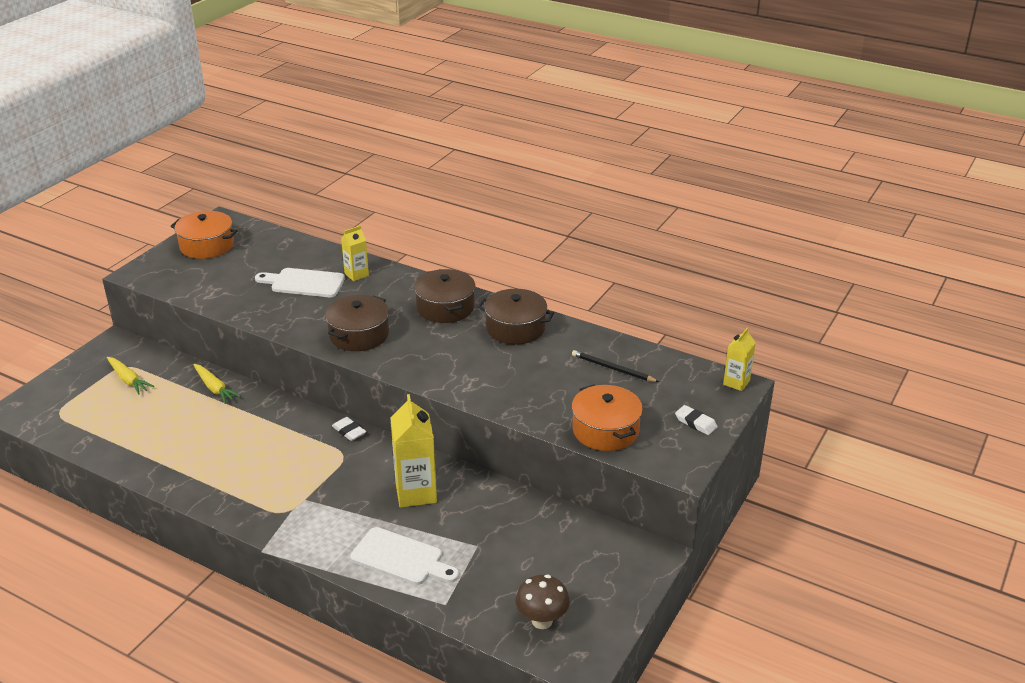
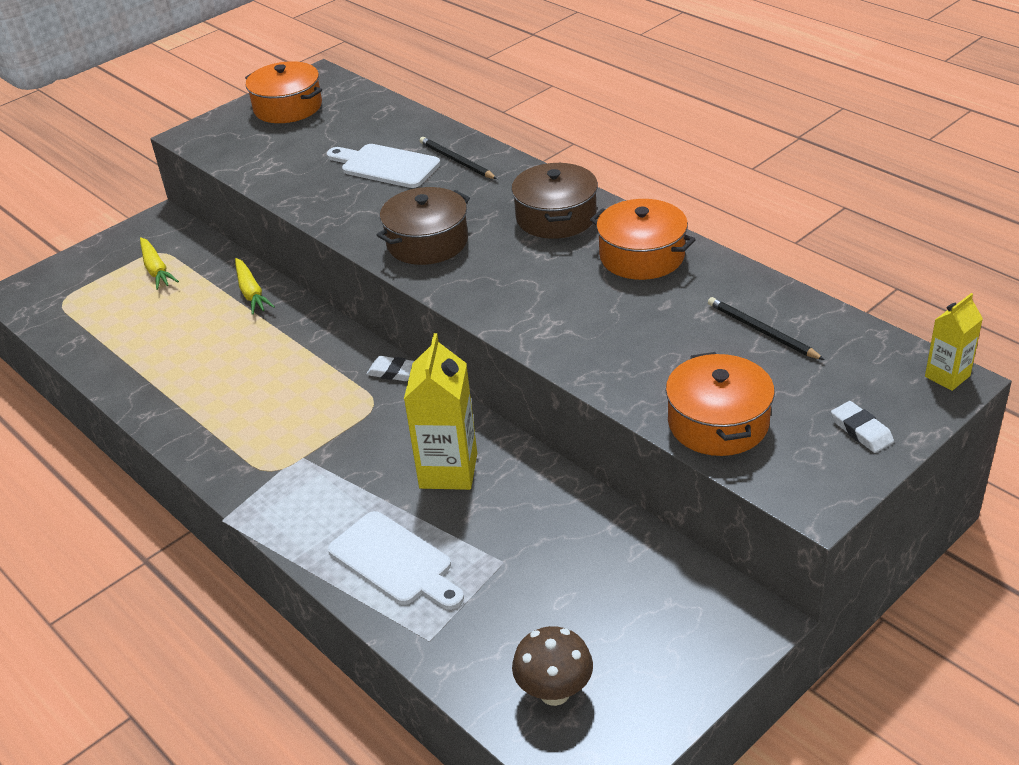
camera: 20 degrees right, 5 degrees up
white eraser [332,417,367,441] -> white eraser turned 45 degrees counterclockwise [366,356,414,381]
yellow carton [341,225,369,281] -> black pencil [420,137,497,179]
brown pot [478,289,554,345] -> orange pot [590,199,696,280]

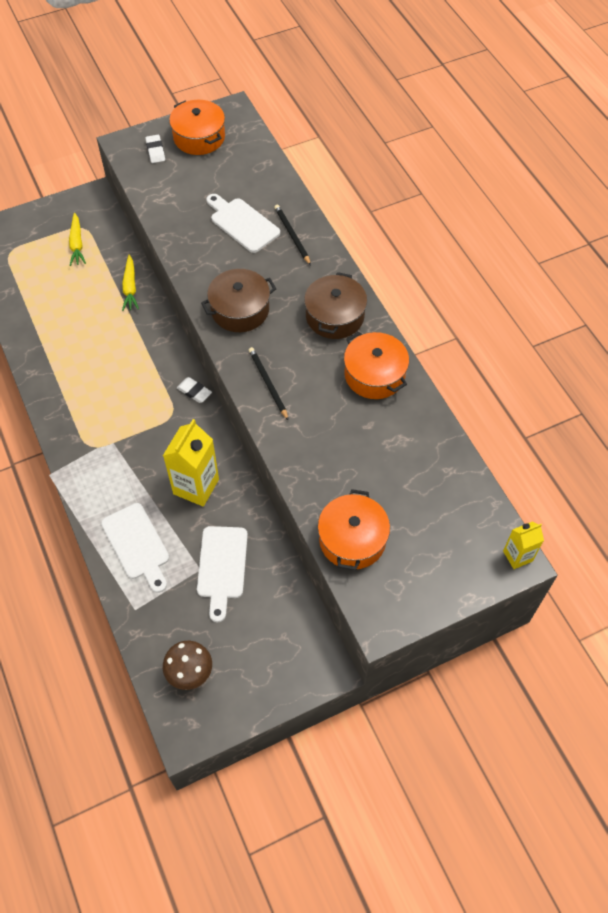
camera: 15 degrees right, 20 degrees up
black pencil [708,297,824,360] -> black pencil moved to [249,347,289,421]
white eraser [831,401,894,453] -> white eraser moved to [145,135,165,163]
none -> white cutting board [197,526,248,622]

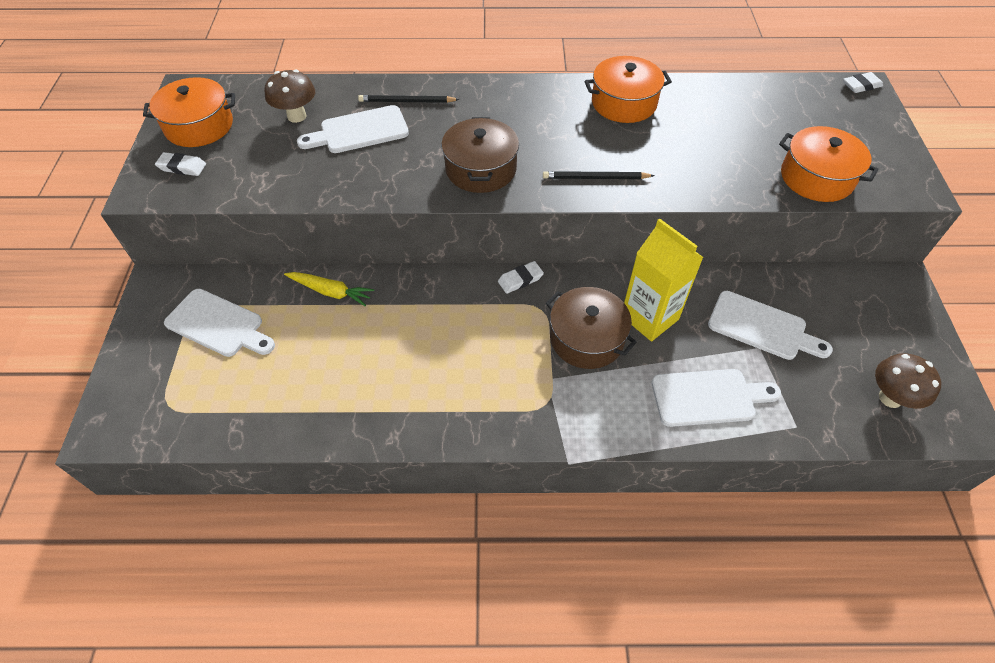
camera: 65 degrees left, 5 degrees down
yellow carrot [69,213,86,266] -> white cutting board [164,289,275,357]
brown pot [304,272,367,339] -> brown pot moved to [546,287,637,369]
yellow carton [503,522,544,569] -> white eraser [843,72,883,93]
none -> brown mushroom [265,69,315,123]

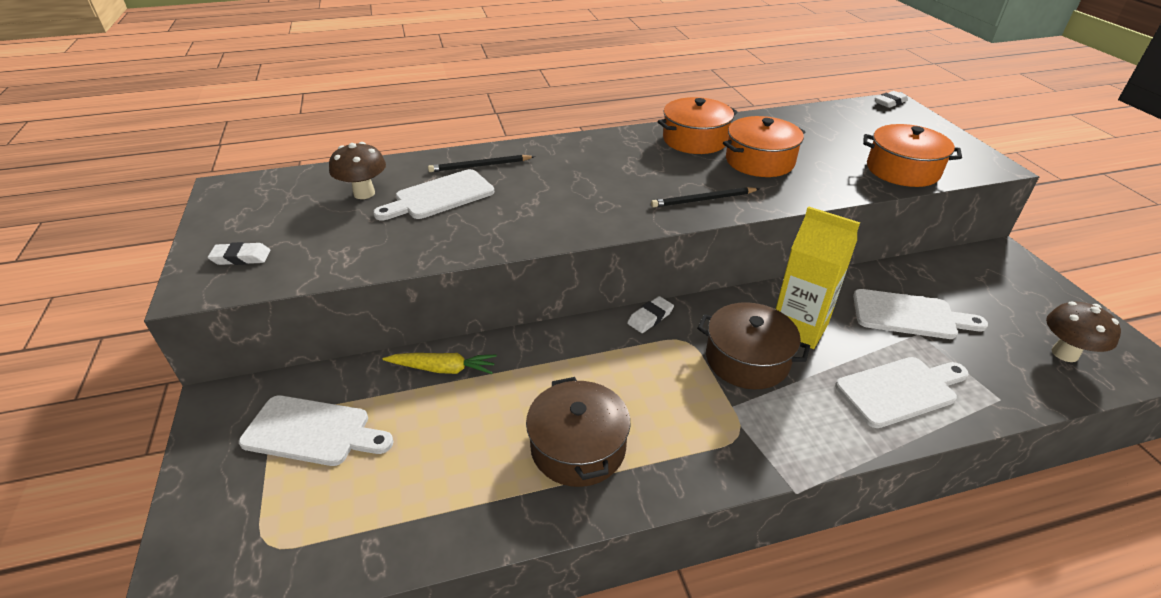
camera: 15 degrees left, 15 degrees down
orange pot [143,77,235,147] -> orange pot moved to [723,116,805,177]
brown pot [441,117,519,193] -> brown pot moved to [526,377,630,487]

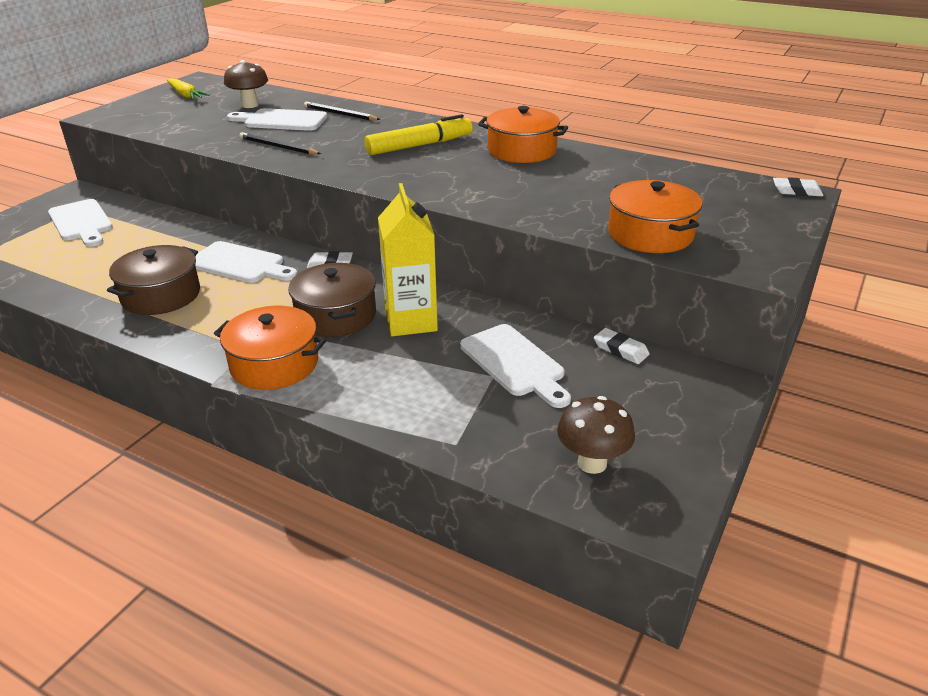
camera: 45 degrees right, 5 degrees down
white eraser [207,242,271,265] -> white eraser moved to [594,328,650,364]
yellow carrot [383,353,497,374] -> yellow carrot moved to [167,78,210,100]
black pencil [651,187,759,208] -> black pencil moved to [239,132,321,155]
orange pot [723,116,805,177] -> orange pot moved to [214,306,326,390]
white cutting board [835,357,969,428] -> white cutting board moved to [195,241,297,283]
none -> yellow marker [364,114,472,155]

